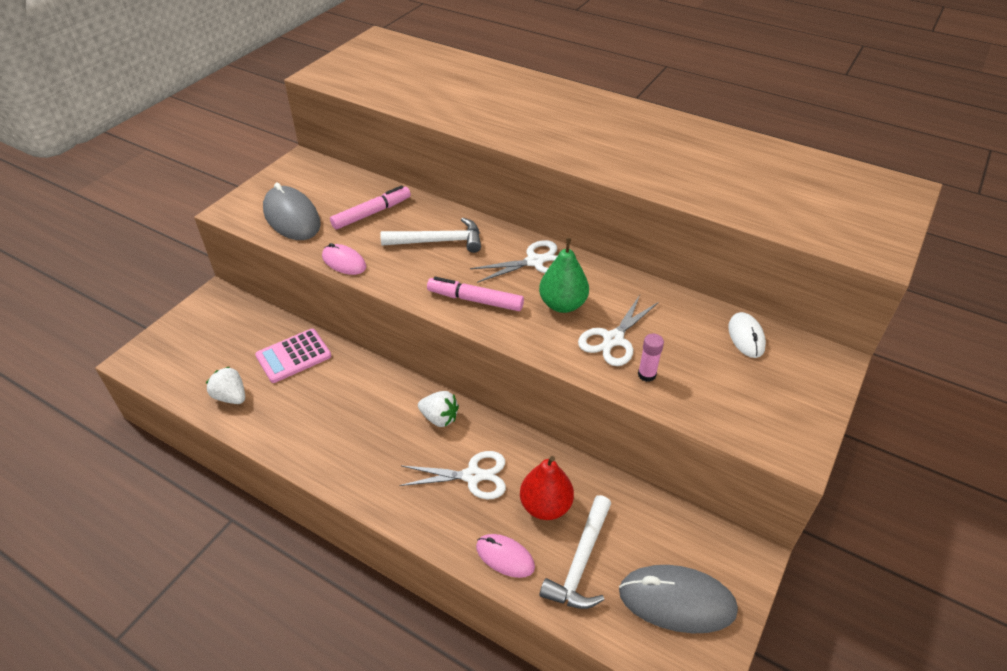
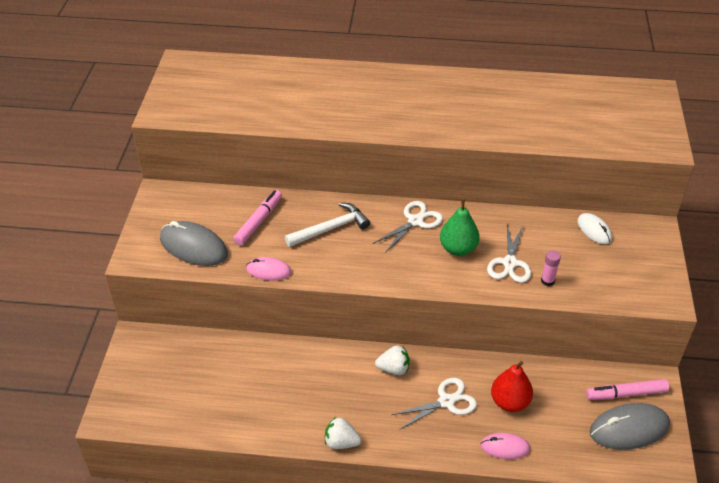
camera: 25 degrees left, 0 degrees up
white strawberry [206,366,245,404] -> white strawberry moved to [325,417,361,449]
pink calculator [255,329,331,383] -> none
pink marker [427,277,524,311] -> pink marker moved to [586,379,669,400]
white hammer [539,495,611,609] -> none

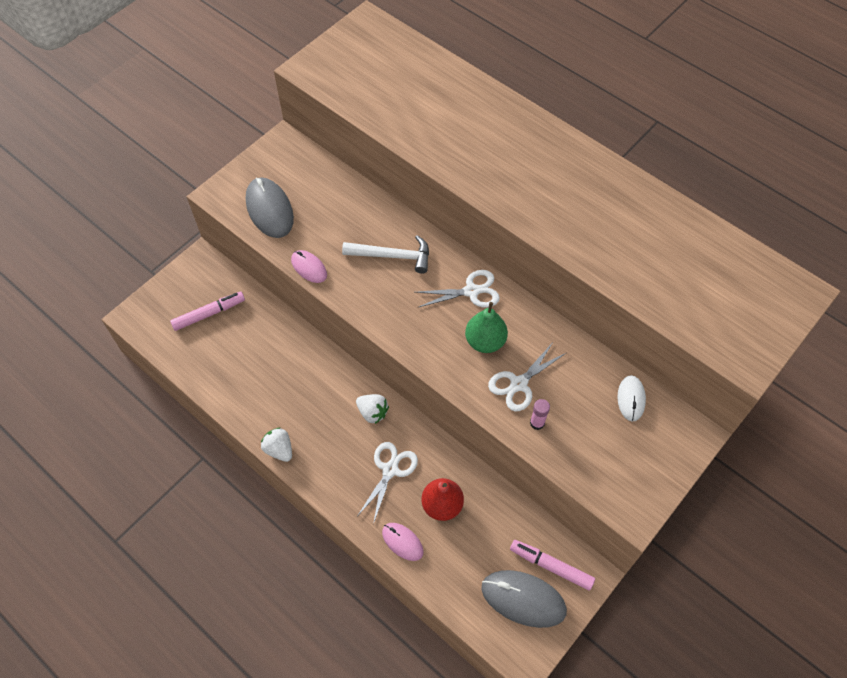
camera: 35 degrees right, 15 degrees up
pink marker [233,190,282,246] -> pink marker moved to [170,292,245,331]
white scissors [391,378,477,429] -> white scissors turned 75 degrees counterclockwise [358,442,418,524]

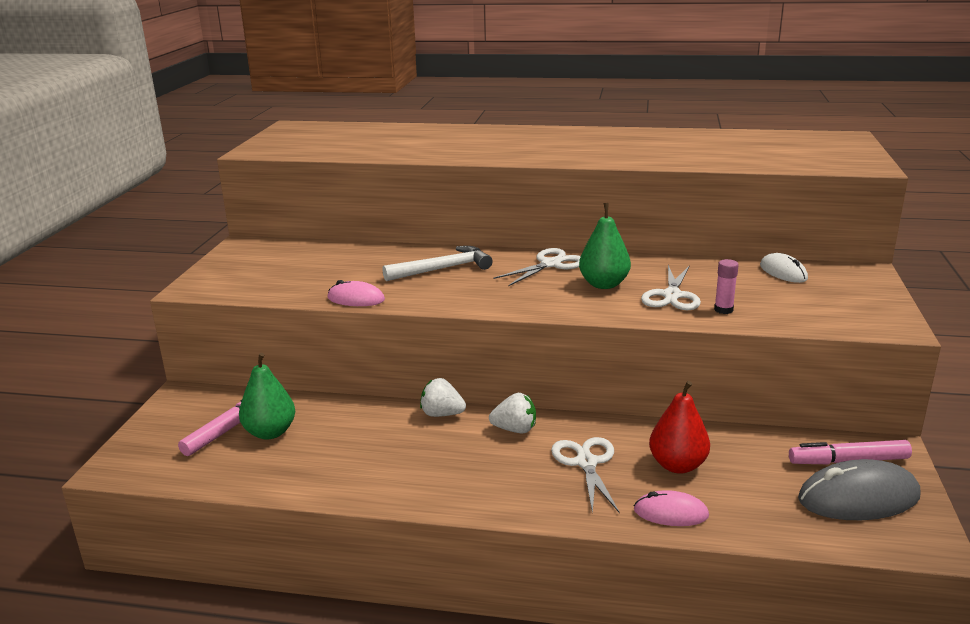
camera: 30 degrees left, 35 degrees down
grey mouse [246,177,294,238] -> none
white strawberry [261,427,292,462] -> white strawberry moved to [420,378,466,417]
none -> green pear [239,353,295,440]

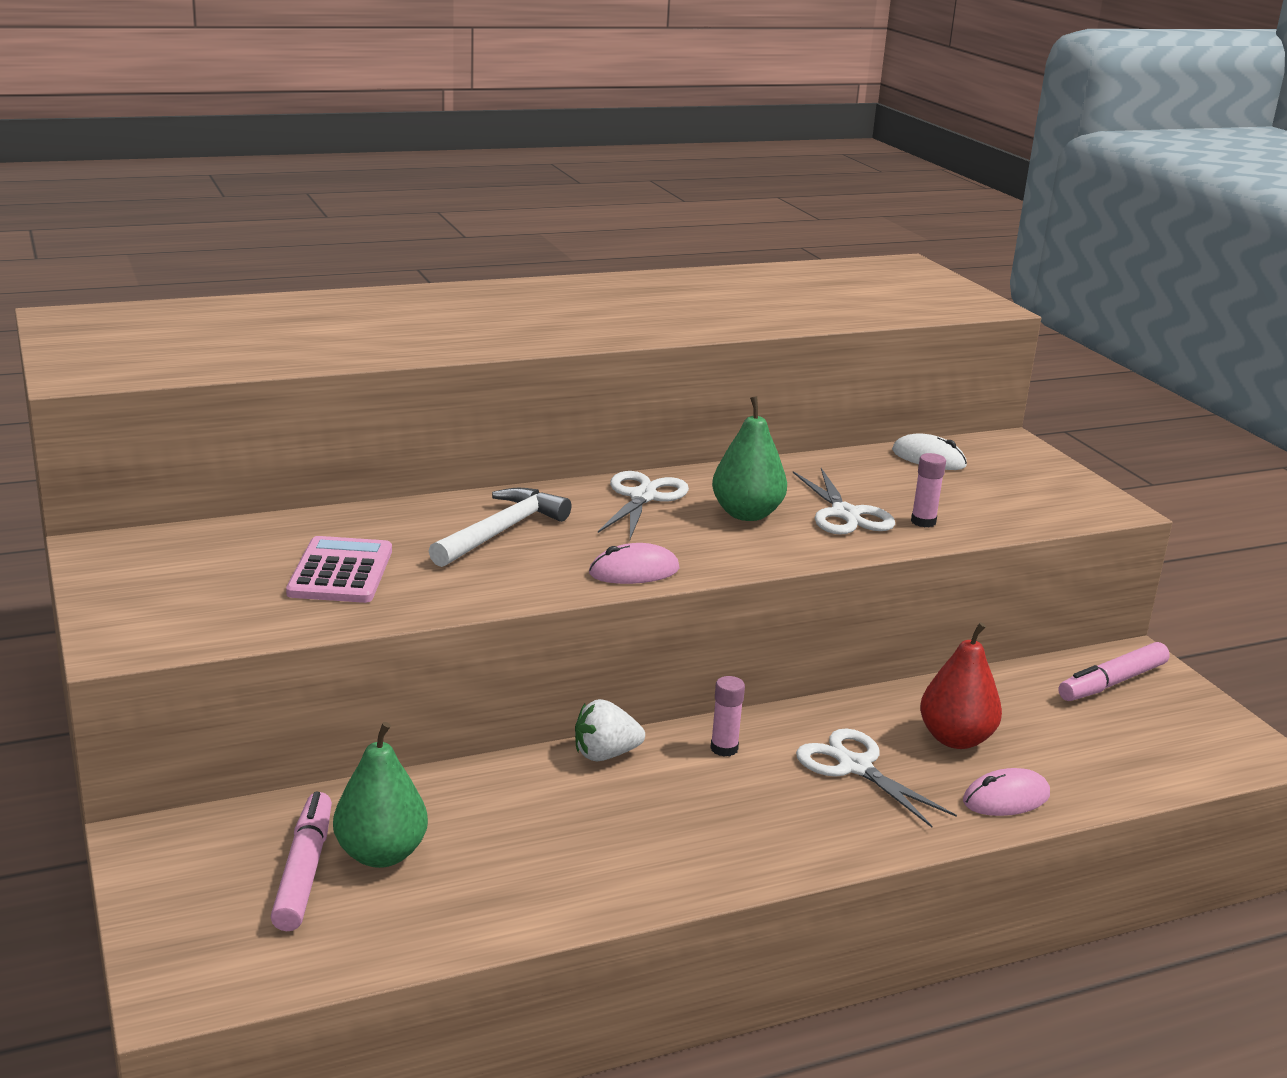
camera: 35 degrees left, 0 degrees up
pink mouse [327,280,385,306] -> pink mouse moved to [589,543,679,584]
white strawberry [489,393,536,433] -> pink glue stick [710,676,745,757]
grey mouse [798,459,920,520] -> none
none -> pink calculator [286,536,392,603]

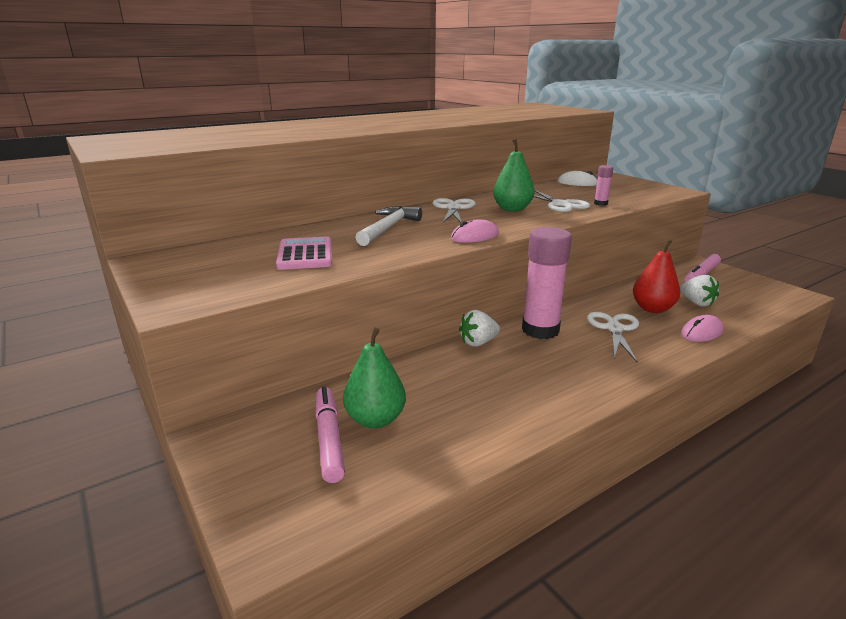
camera: 10 degrees left, 0 degrees up
pink glue stick [710,676,745,757] -> pink glue stick [522,227,572,339], size x2.30
white scissors [796,729,957,827] -> white scissors turned 60 degrees clockwise [587,312,639,363]
none -> white strawberry [680,275,719,307]

